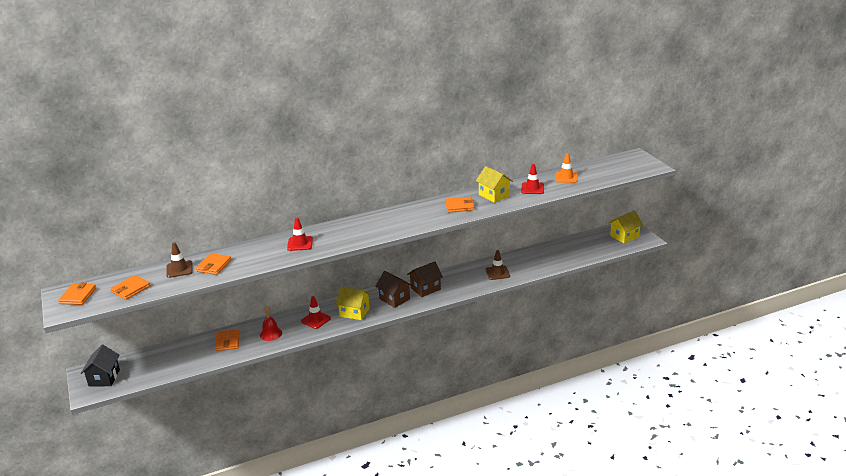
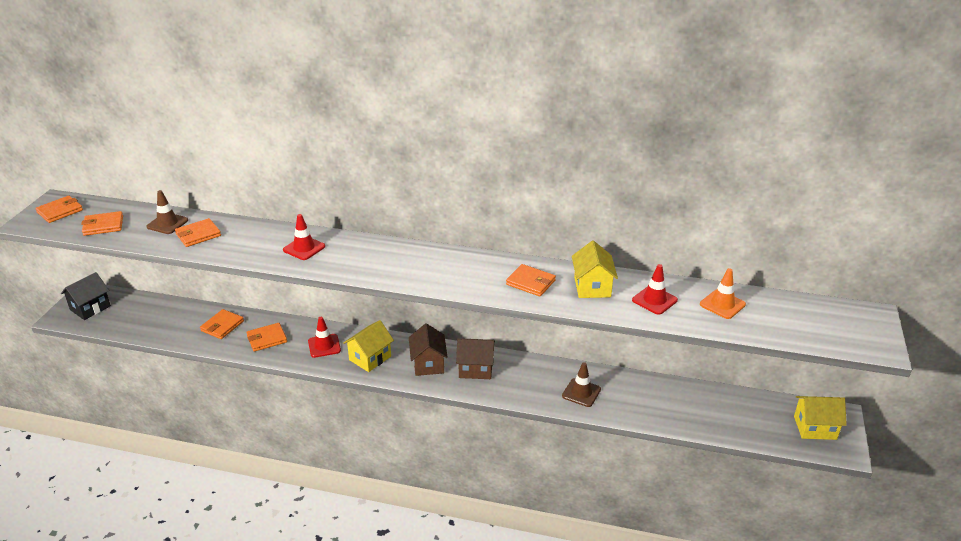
camera: 35 degrees right, 5 degrees up
red bell [260,306,282,341] -> orange wallet [246,323,287,352]
yellow house [336,287,371,320] -> yellow house turned 75 degrees clockwise [343,320,394,372]

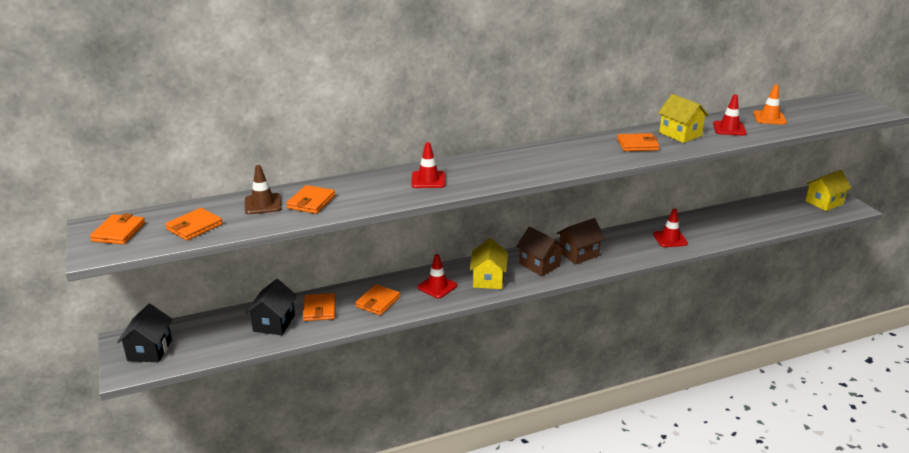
camera: 35 degrees left, 5 degrees down
brown traffic cone [562,362,601,407] -> red traffic cone [653,208,688,247]
none -> black house [245,279,297,335]

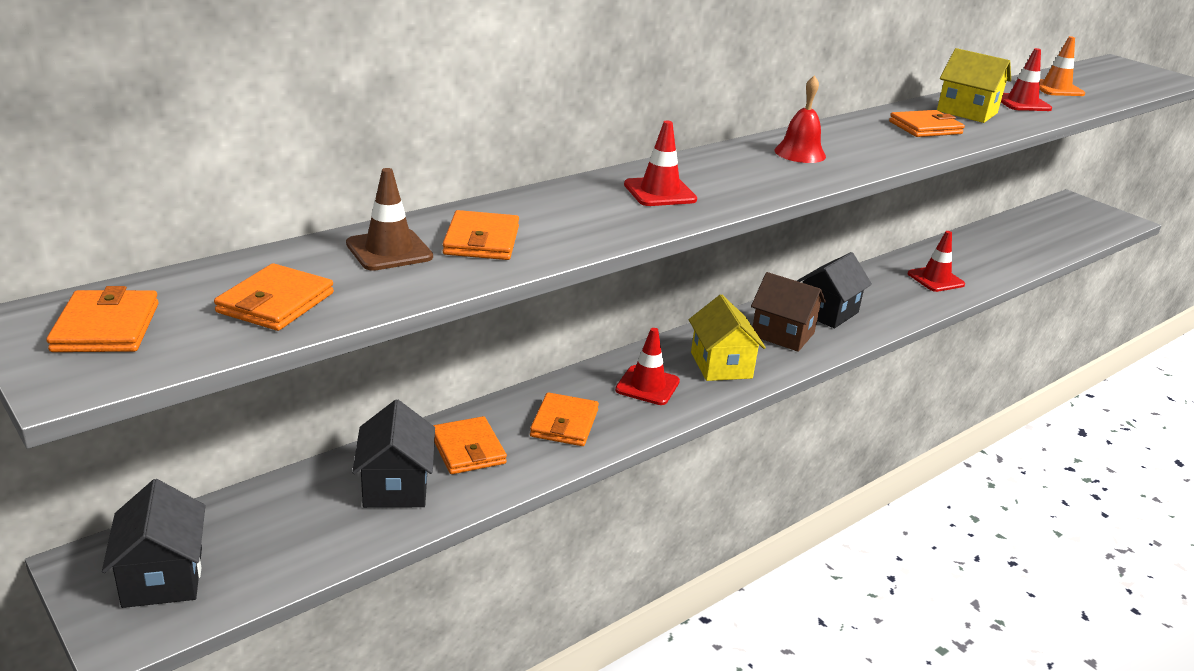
camera: 20 degrees left, 0 degrees up
brown house [556,218,605,264] -> black house [797,252,872,328]
yellow house [805,170,852,211] -> none
none -> red bell [774,75,826,163]

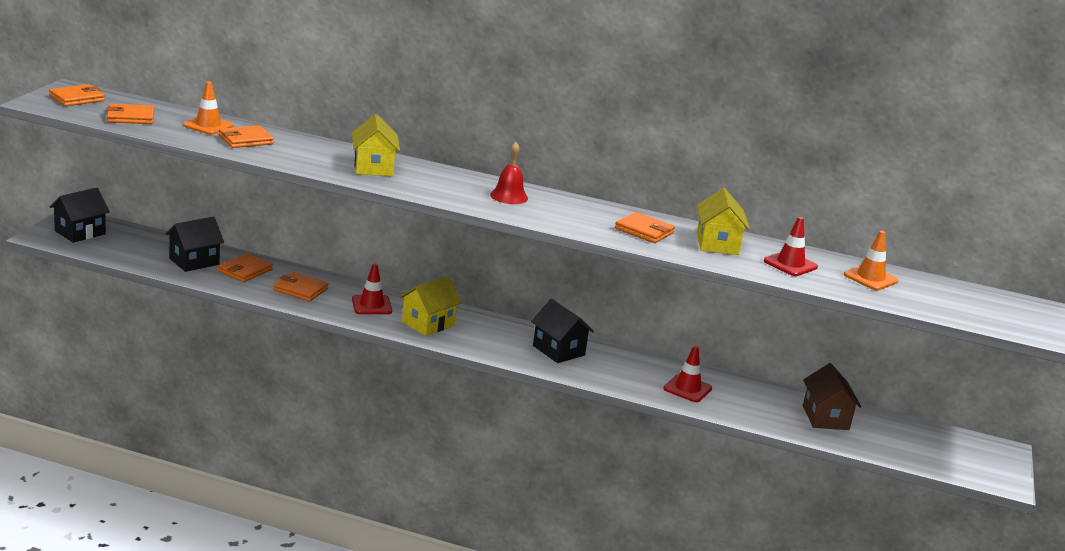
camera: 55 degrees right, 5 degrees down
brown traffic cone [346,168,433,271] -> orange traffic cone [183,81,233,135]
orange wallet [530,392,599,446] -> orange wallet turned 45 degrees clockwise [273,272,328,302]
red traffic cone [624,121,697,206] -> yellow house [352,114,400,176]
brown house [751,272,826,352] -> brown house moved to [803,363,861,430]
black house [797,252,872,328] -> black house turned 45 degrees clockwise [531,299,594,363]

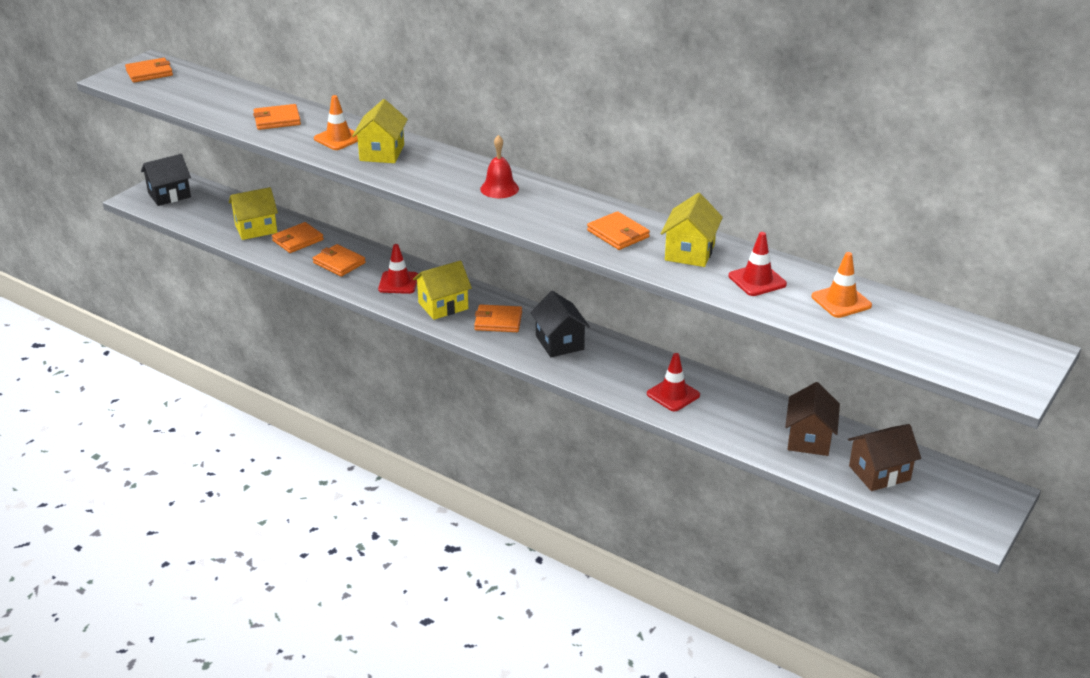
camera: 20 degrees right, 10 degrees up
orange wallet [106,104,154,124] -> orange wallet moved to [474,304,522,332]
black house [165,217,224,272] -> yellow house [229,187,278,240]
orange traffic cone [183,81,233,135] -> orange traffic cone moved to [314,95,358,150]
none -> brown house [848,424,921,491]

